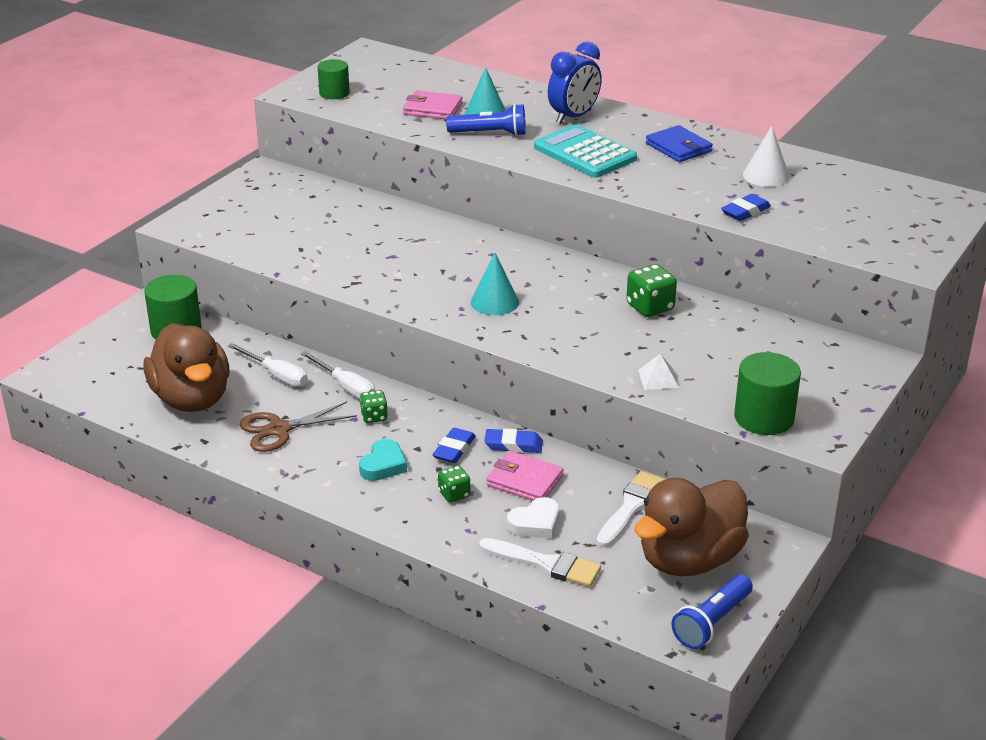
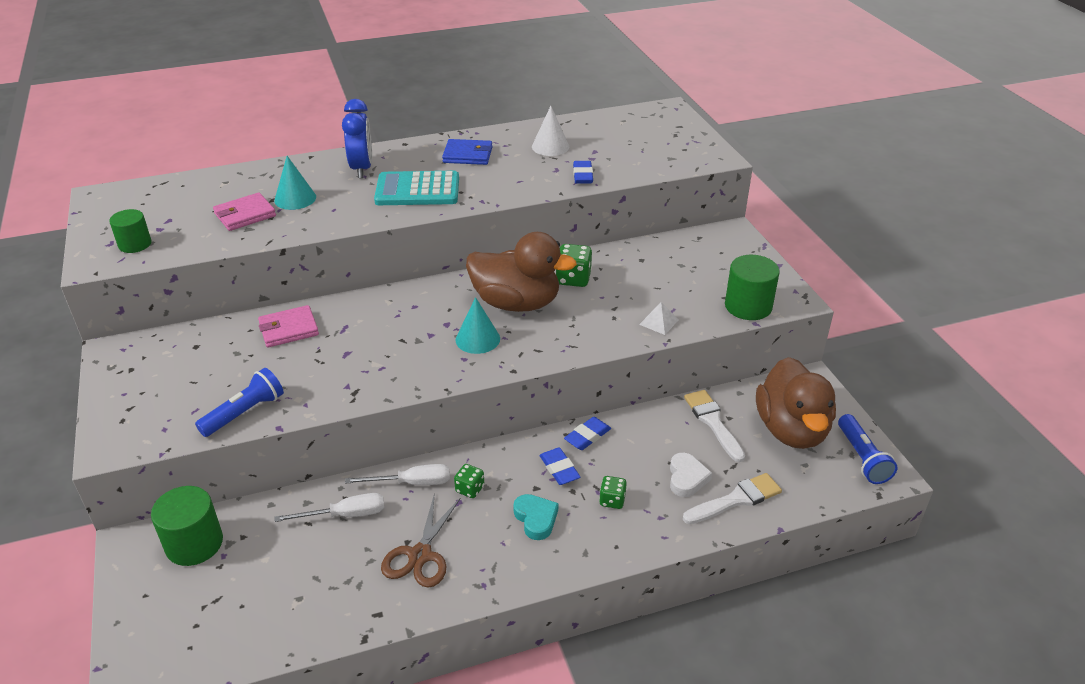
camera: 50 degrees left, 5 degrees up
brown duck [143,323,229,412] -> brown duck moved to [466,232,577,312]
blue flashlight [446,104,526,136] -> blue flashlight moved to [195,368,284,437]
pink wallet [486,451,564,501] -> pink wallet moved to [258,305,319,347]

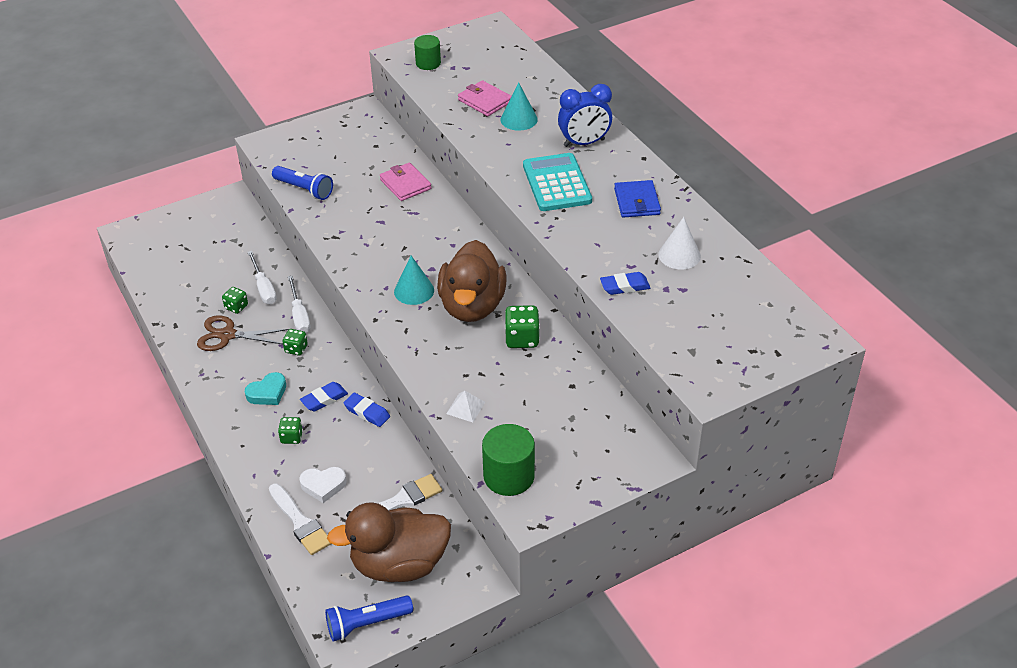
camera: 80 degrees right, 5 degrees up
green cylinder [151,486,223,566] -> none
none -> green dice [222,287,248,314]

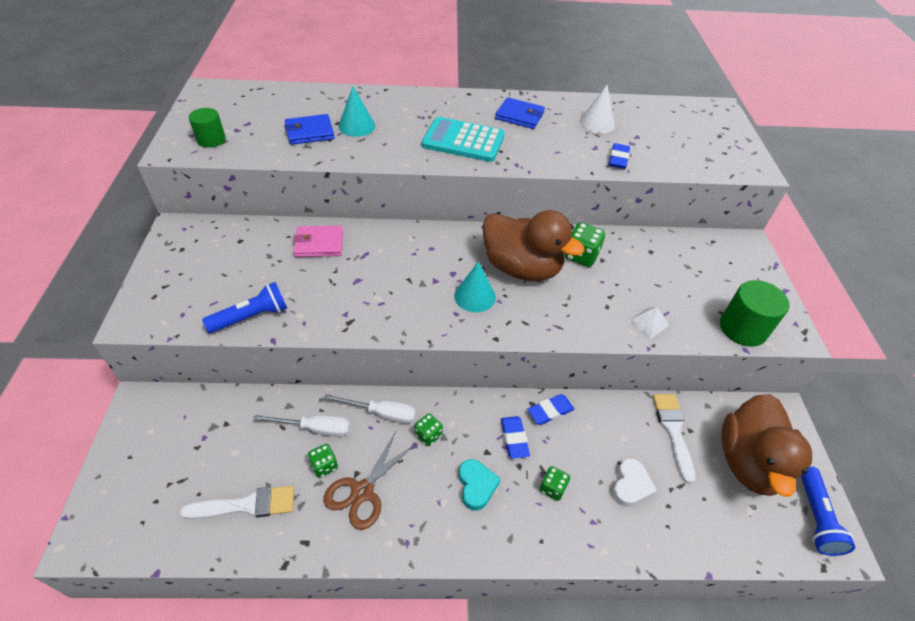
camera: 65 degrees left, 5 degrees up
white brush [269,484,331,555] -> white brush moved to [180,486,294,519]
pink wallet [458,80,511,116] -> blue wallet [285,114,335,145]
blue clock [558,84,612,147] -> none

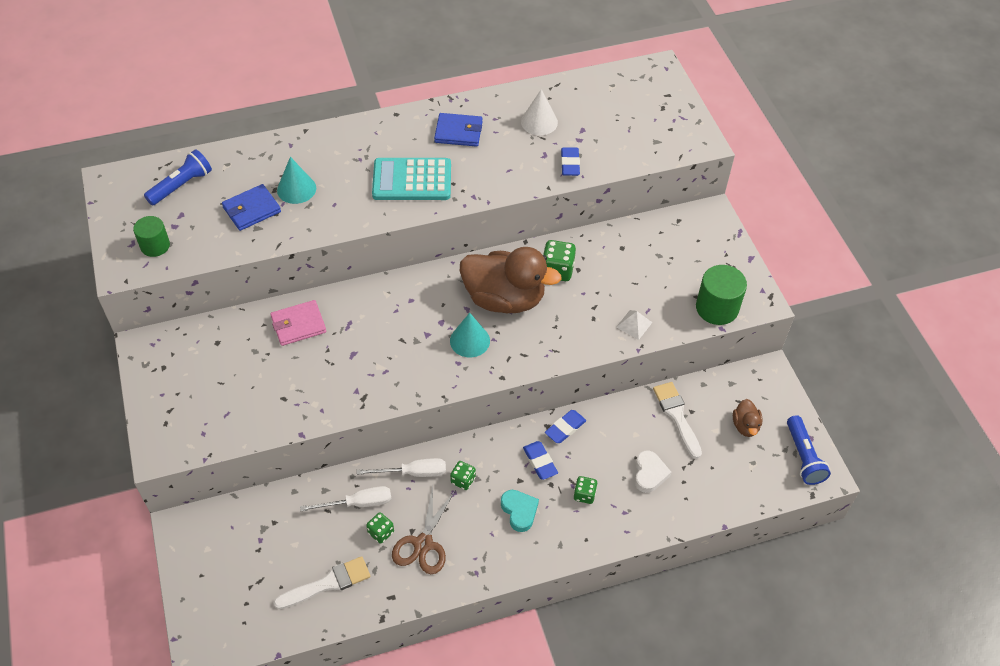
camera: 15 degrees left, 5 degrees up
blue flashlight [202,282,287,333] -> blue flashlight moved to [144,149,212,205]
brown duck [721,394,812,497] -> brown duck [733,399,763,437], size x0.44

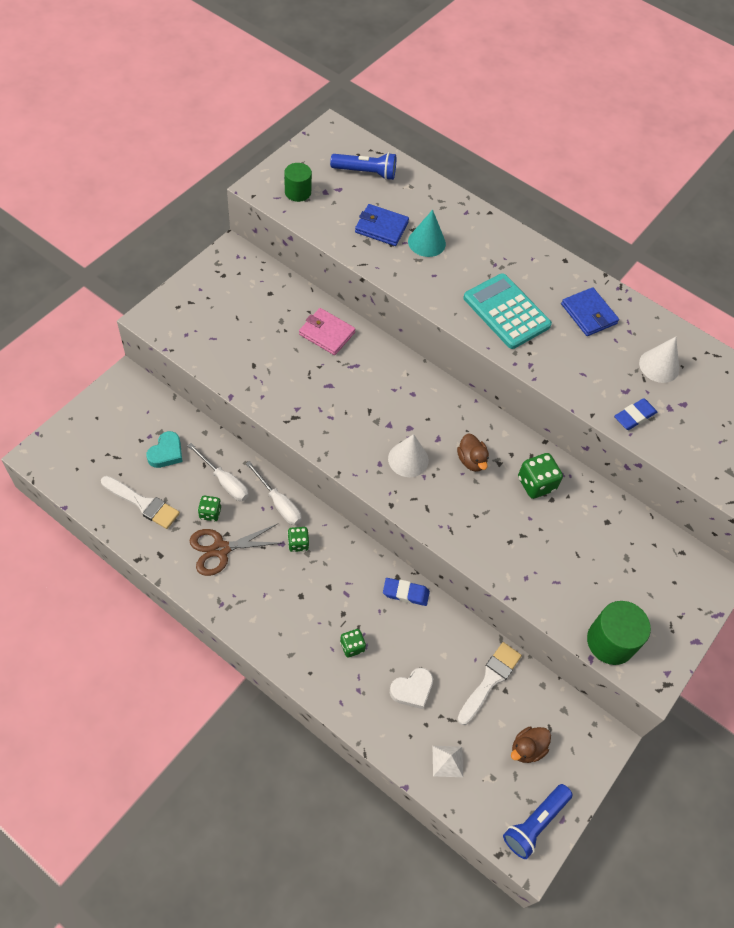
camera: 50 degrees right, 5 degrees up
turquoise cone [450,313,490,357] -> white cone [388,434,429,477]
brown duck [460,247,562,313] -> brown duck [457,433,489,472], size x0.44
turquoise heart [501,490,539,532] -> turquoise heart moved to [146,431,183,468]
blue eraser [523,441,558,480] -> none
white pyramid [616,310,653,340] -> white pyramid moved to [433,746,463,777]

